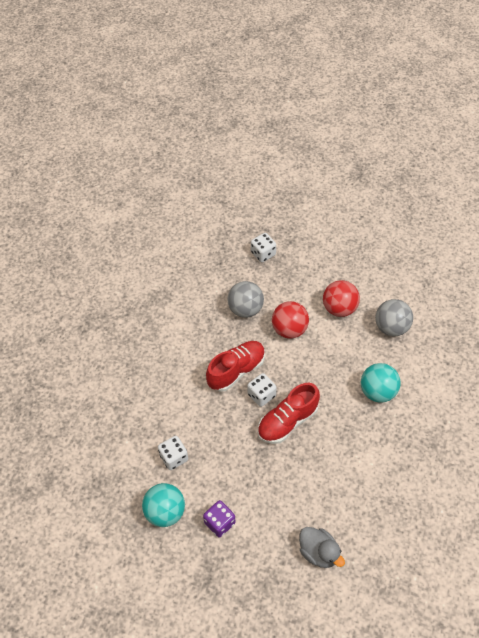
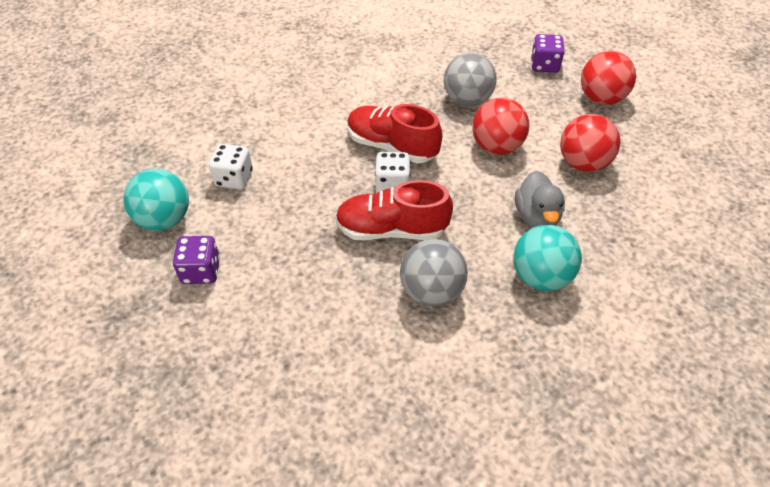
camera: 40 degrees right, 5 degrees down
red shoe [206,341,265,392] -> red shoe turned 150 degrees counterclockwise [347,104,442,163]
white dice [251,233,276,263] -> purple dice [531,34,565,73]
grey duck [299,527,345,568] -> grey duck moved to [515,171,565,228]
grey ball [375,299,413,336] -> grey ball moved to [400,239,468,307]
none -> red ball [581,51,636,105]

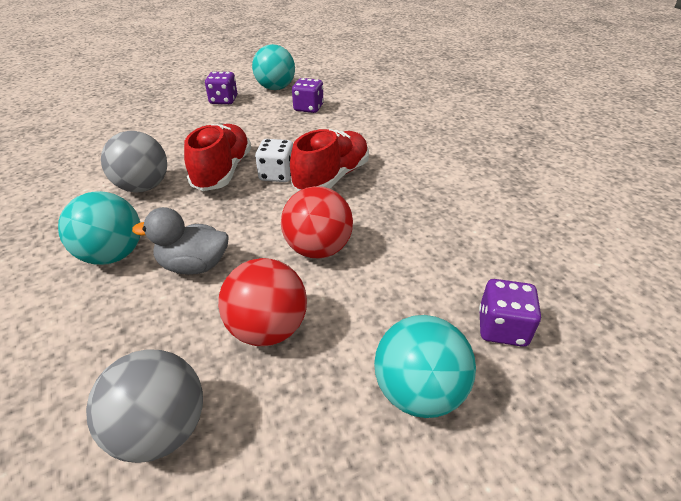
camera: 95 degrees right, 10 degrees down
white dice [209,144,253,189] -> purple dice [292,78,324,113]
grey ball [444,53,496,107] -> grey ball moved to [86,349,203,463]
red ball [581,51,636,105] -> turquoise ball [374,315,476,418]

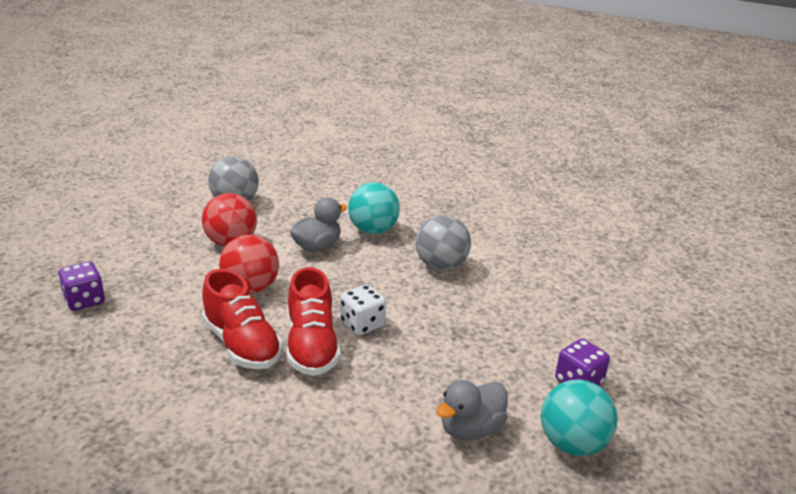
camera: 135 degrees right, 10 degrees down
red shoe [184,124,251,191] -> red shoe moved to [202,269,283,369]
purple dice [292,78,324,113] -> grey duck [436,380,508,440]
turquoise ball [374,315,476,418] -> none

